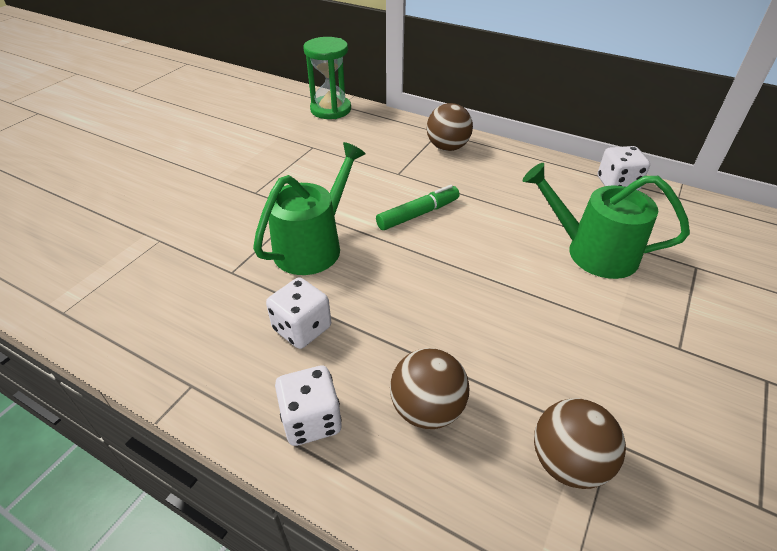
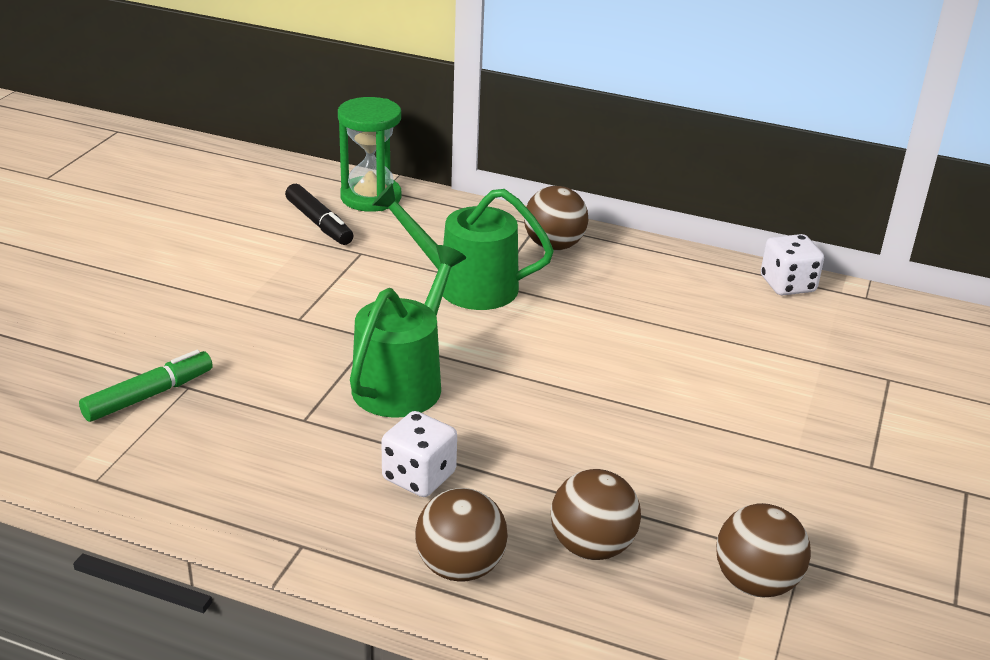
camera: 10 degrees left, 10 degrees down
white dice [275,366,342,446] -> brown ball [415,488,508,582]
green marker [376,185,459,230] -> green marker moved to [79,350,213,422]
green watering can [523,163,690,279] -> green watering can moved to [372,183,554,310]
none -> black marker [285,184,354,245]

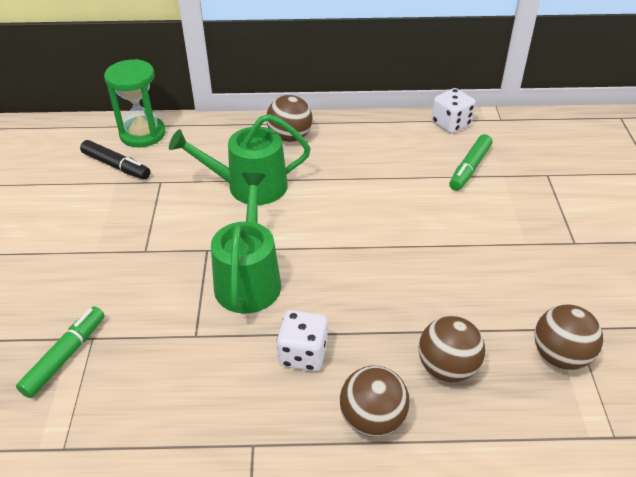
camera: 20 degrees left, 10 degrees up
none -> green marker [449,134,492,191]

